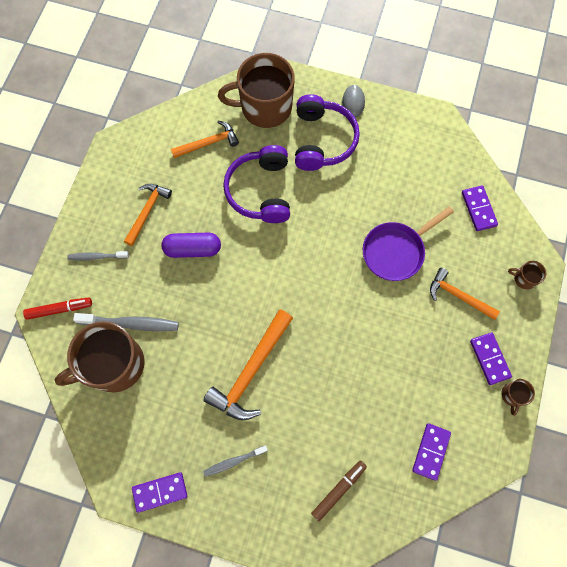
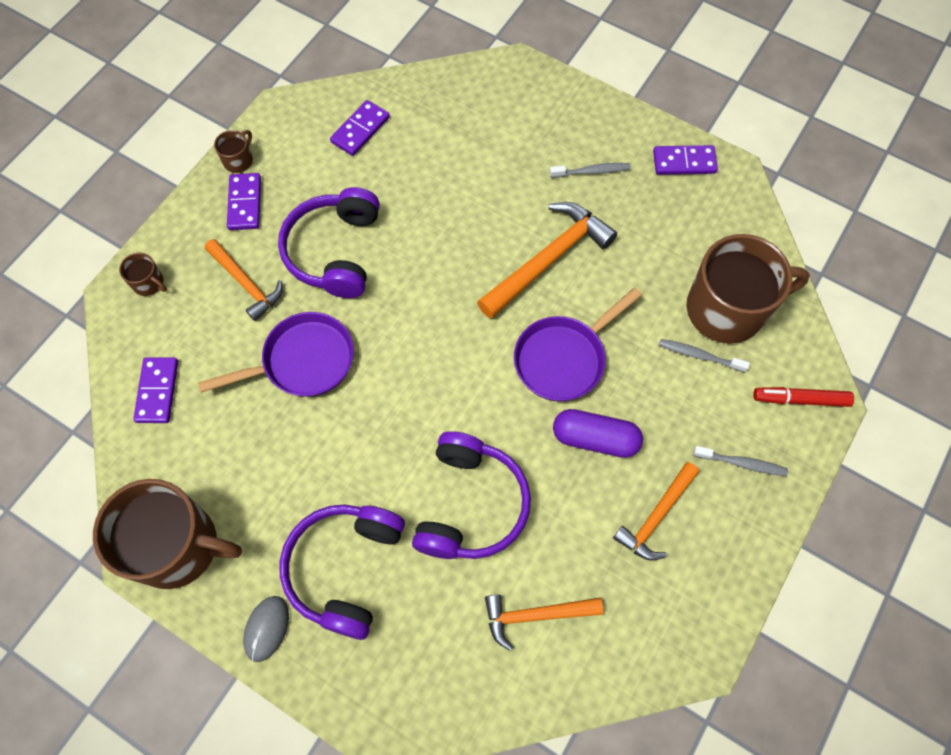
camera: 165 degrees left, 5 degrees down
grey toothbrush [73,313,179,331] -> grey toothbrush [659,339,750,372], size x0.62
brown mug [218,53,295,128] -> brown mug moved to [93,479,242,589]
brown marker [311,461,367,521] -> none
none -> purple headphones [278,187,380,298]
none -> purple pan [514,287,642,401]

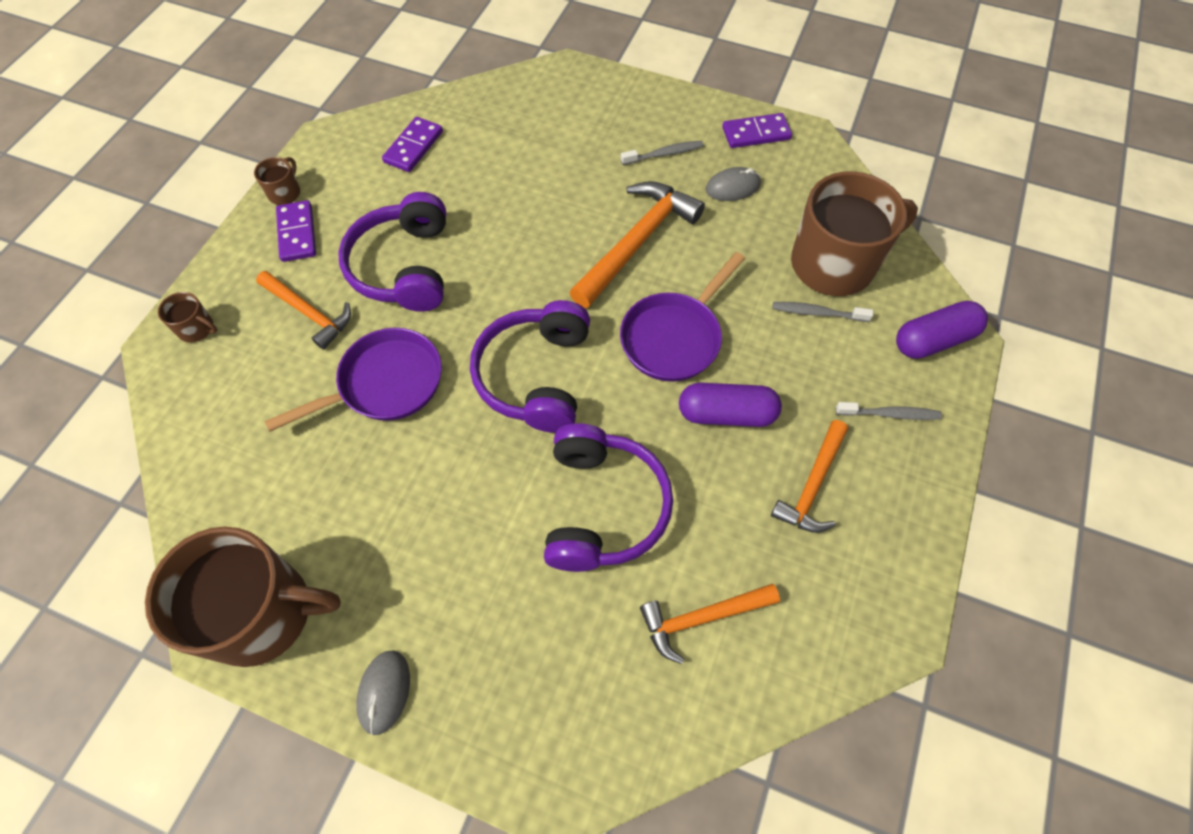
camera: 10 degrees left, 5 degrees down
purple domino [133,357,178,423] -> none
purple headphones [279,504,405,640] -> purple headphones moved to [470,300,590,433]
red marker [753,387,854,407] -> purple capsule [896,301,988,359]
none -> grey mouse [705,167,761,201]

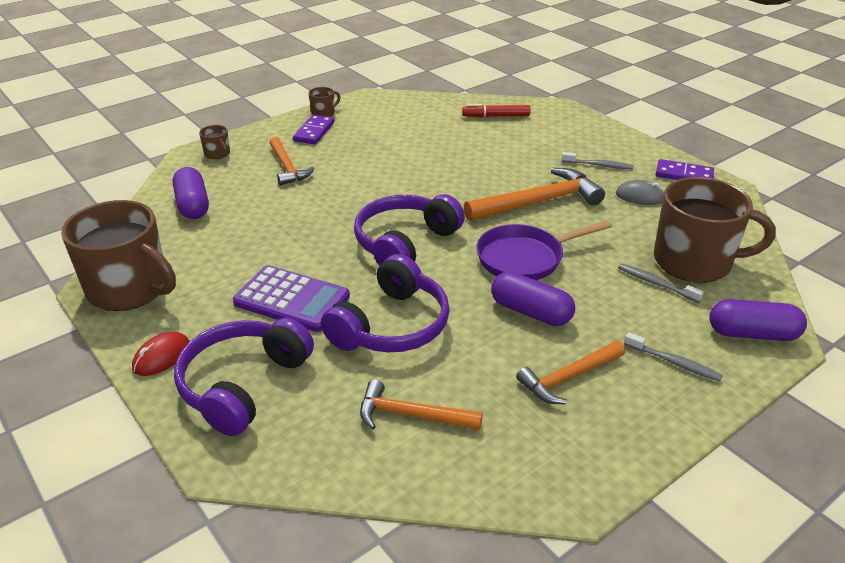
camera: 30 degrees right, 25 degrees down
purple pan [265,328,442,432] -> none
purple headphones [338,192,446,312] -> purple headphones moved to [174,318,314,436]
grey mouse [356,650,410,735] -> red mouse [132,332,189,376]
purple domino [382,117,443,172] -> none
none -> purple capsule [173,167,209,219]
none -> purple calculator [233,265,350,332]
none -> red marker [462,104,531,117]

